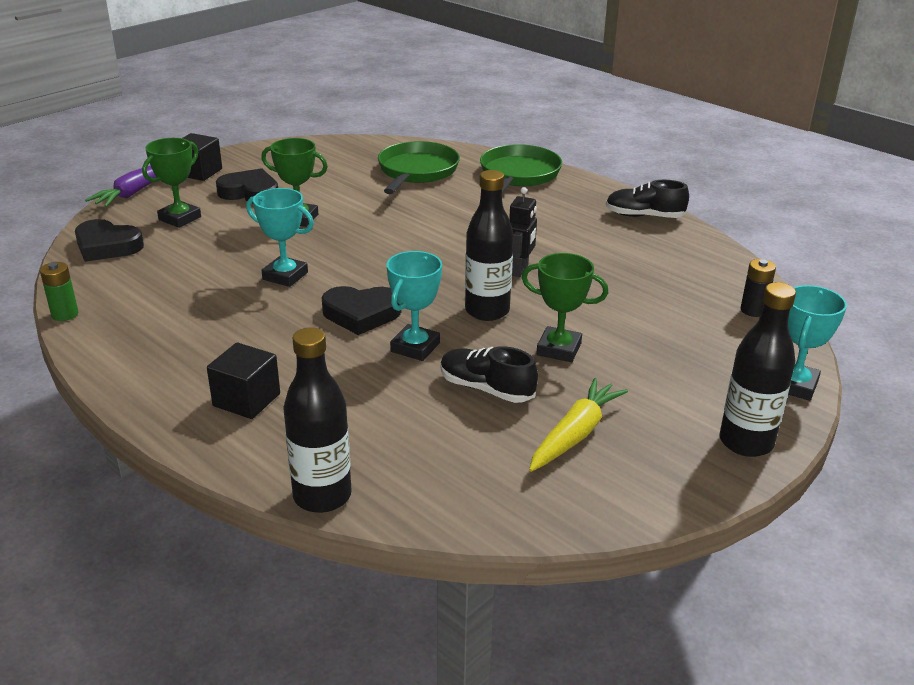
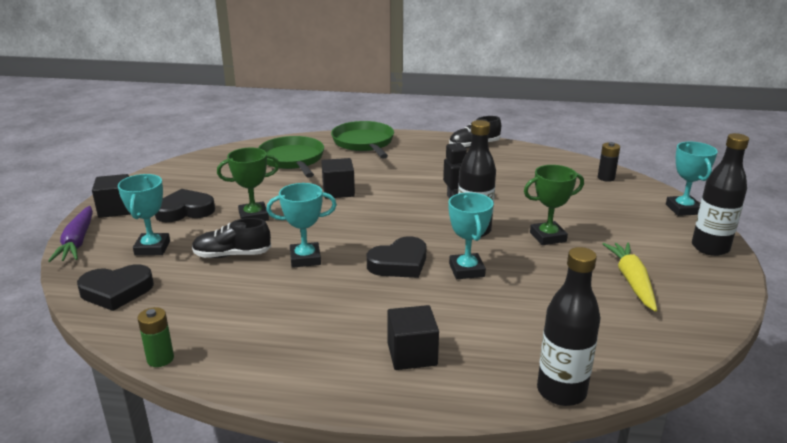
camera: 35 degrees left, 5 degrees down
green trophy [142,138,201,228] -> turquoise trophy [118,174,170,256]
black shoe [441,346,538,403] -> black shoe moved to [192,218,271,258]
none -> black cube [321,158,355,199]

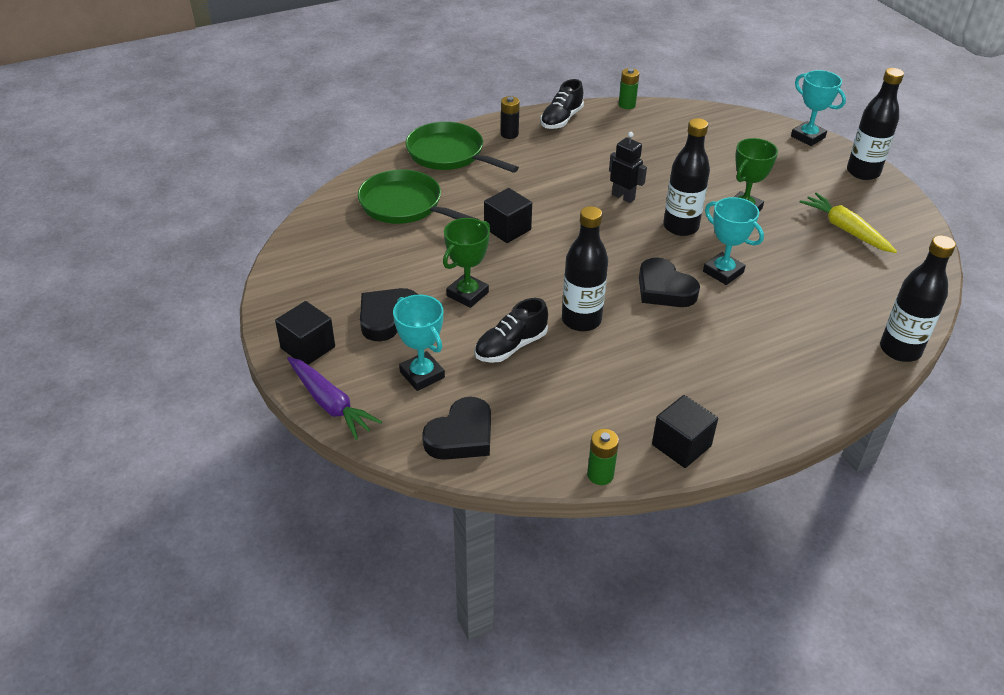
camera: 35 degrees left, 15 degrees up
turquoise trophy [267,183,337,268] -> black bottle [562,206,608,331]
black heart [367,236,426,278] -> black heart turned 120 degrees clockwise [639,257,700,307]
black cube [387,305,439,370] -> black cube moved to [652,395,718,468]
black battery [598,142,620,182] -> black battery moved to [501,96,520,139]
none -> green battery [619,68,640,109]

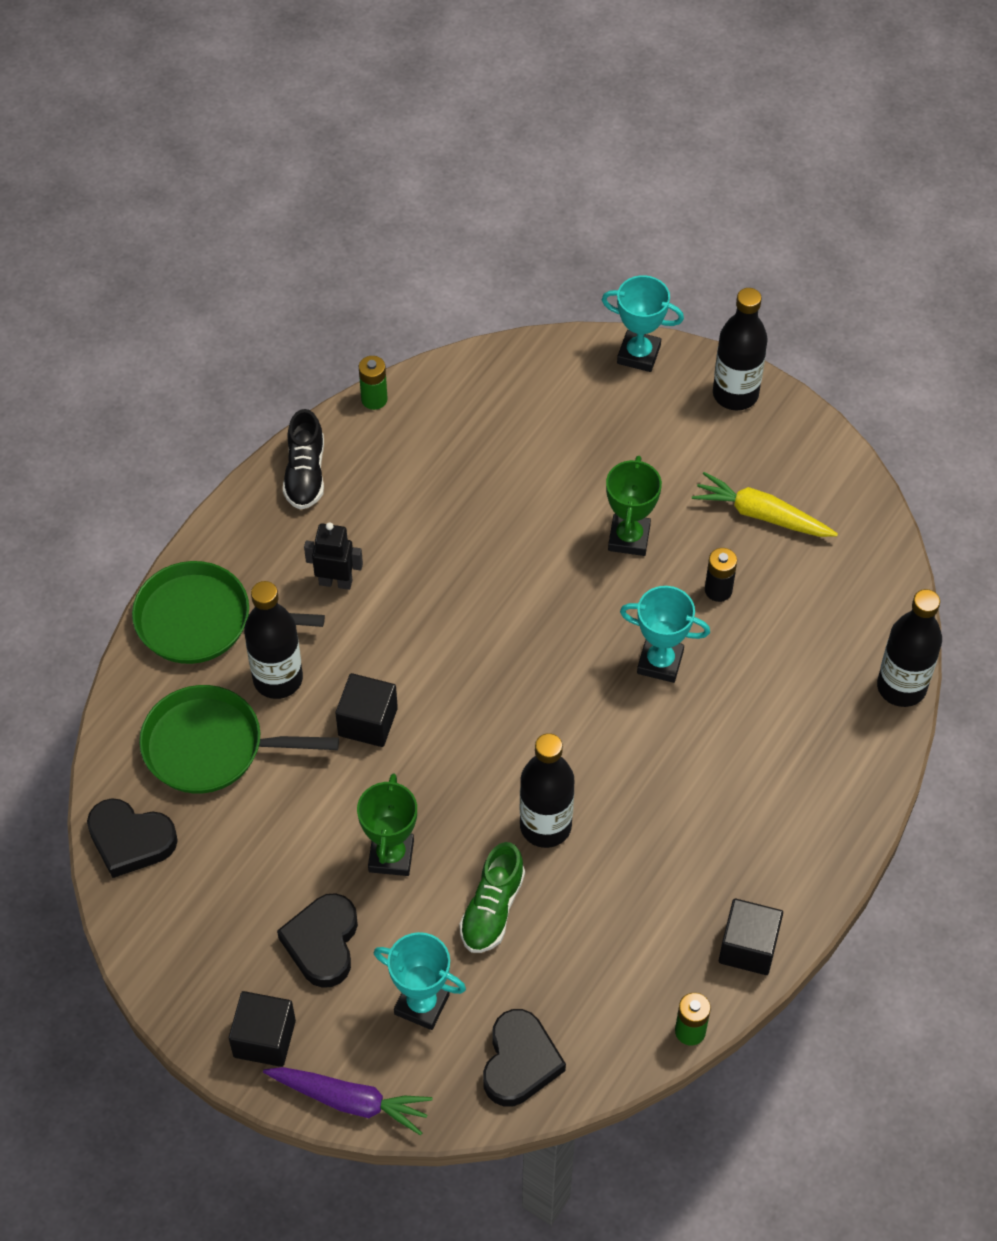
camera: 30 degrees left, 15 degrees up
black shoe [474,298,548,363] -> green shoe [459,842,525,953]
black battery [501,96,520,139] -> black battery moved to [705,548,737,602]
black robot [609,132,647,203] -> black robot moved to [304,522,363,590]
black heart [639,257,700,307] -> black heart moved to [87,798,178,878]
black bottle [663,118,710,236] -> black bottle moved to [244,581,303,699]

